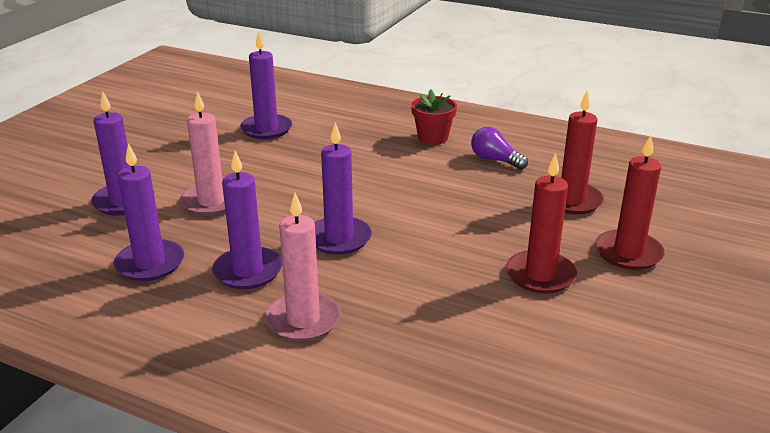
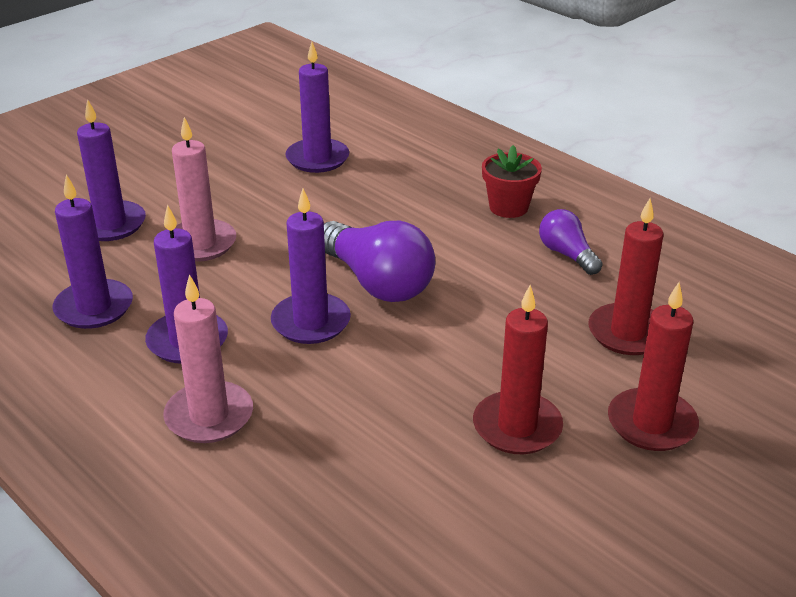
camera: 20 degrees right, 5 degrees up
none -> purple light bulb [324,221,435,302]

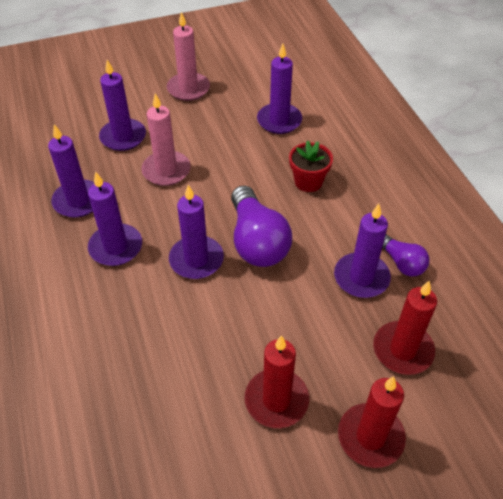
camera: 25 degrees right, 15 degrees up
pink candle [163,274,253,443] -> pink candle moved to [167,12,210,101]
red flower pot [482,145,542,218] -> red flower pot moved to [289,141,333,192]
purple light bulb [539,209,603,275] -> purple light bulb turned 150 degrees clockwise [382,234,430,276]
none -> purple candle [334,204,391,298]

